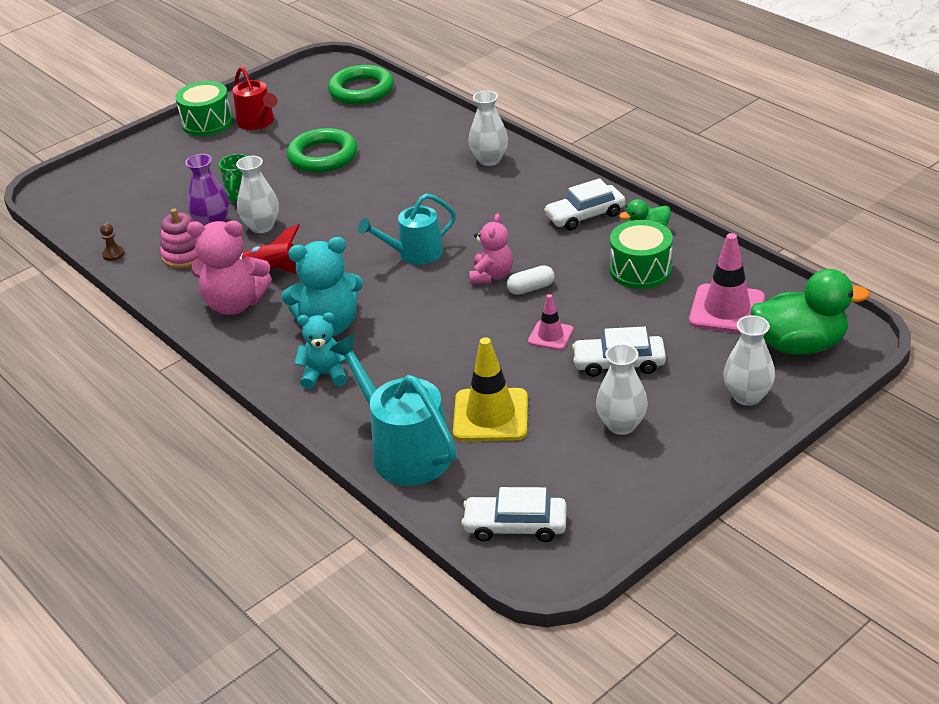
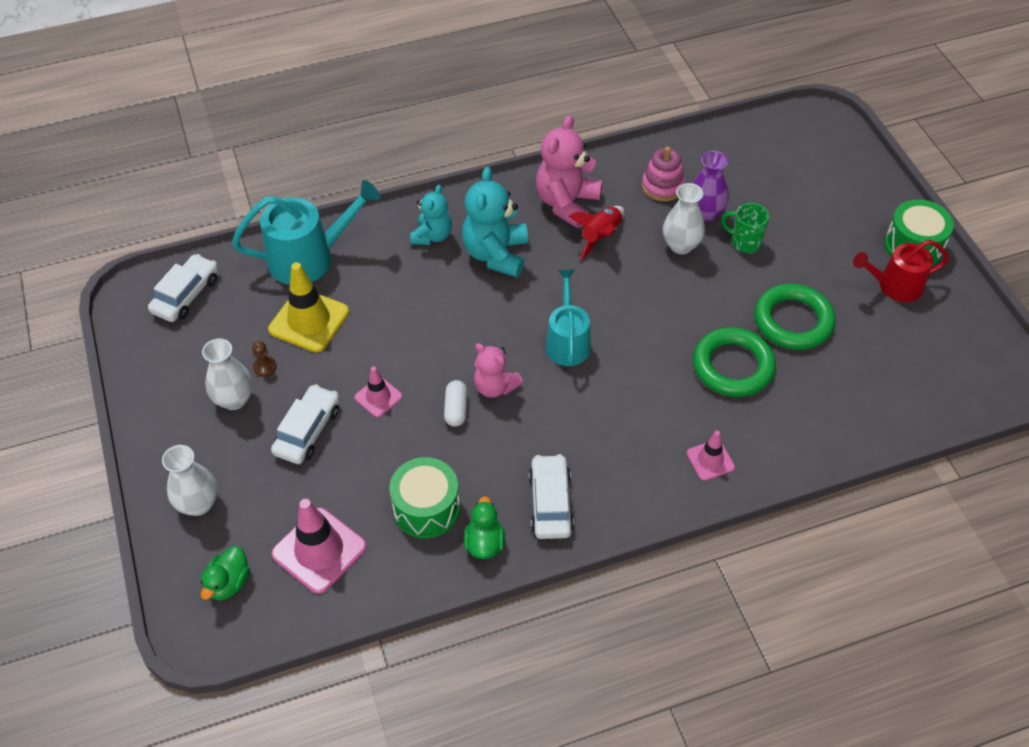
camera: 110 degrees right, 15 degrees up
brown pawn [100,223,125,261] -> brown pawn moved to [252,341,277,377]
green ring [328,65,394,105] -> green ring moved to [693,327,776,397]
white vase [468,91,508,166] -> pink traffic cone [687,431,735,481]
green duck [751,269,870,355] -> green duck [200,546,250,601], size x0.54

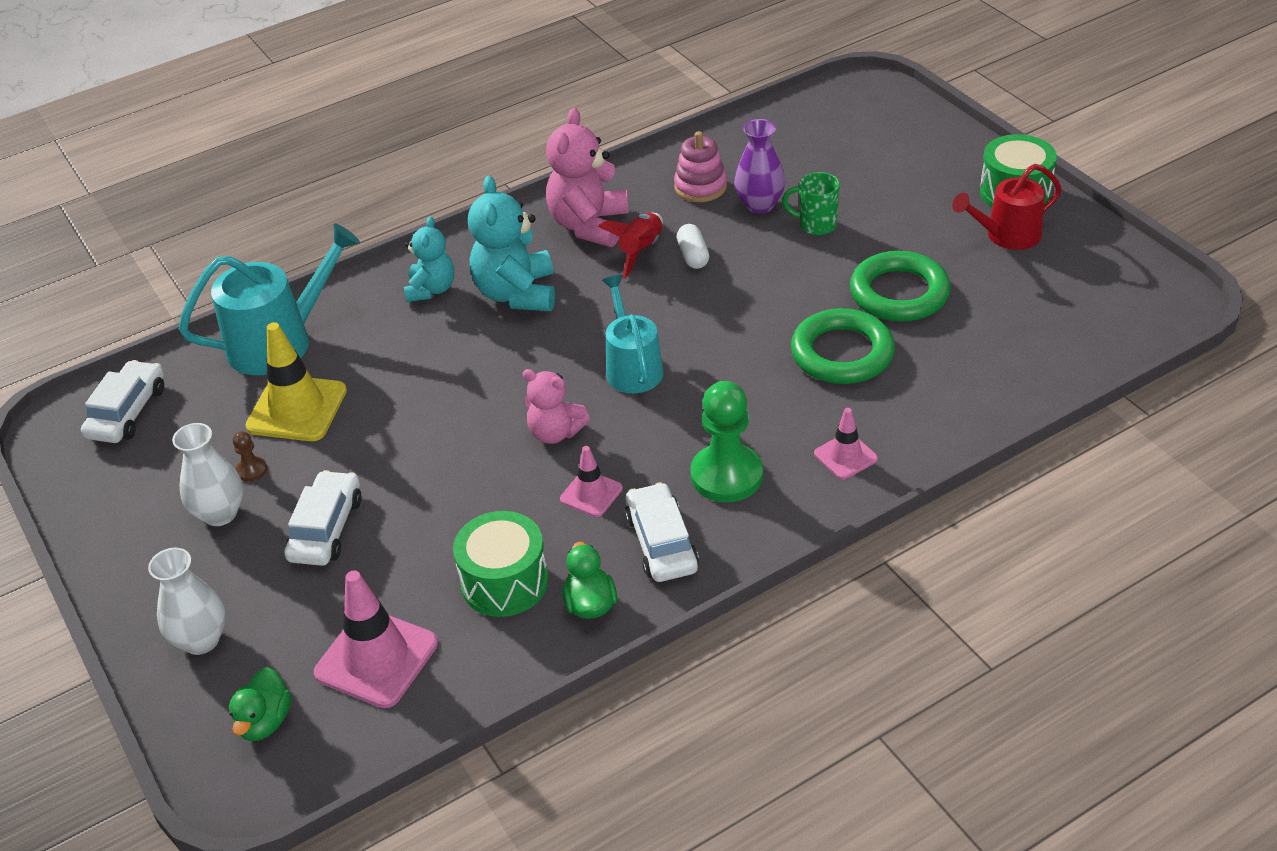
camera: 10 degrees left, 10 degrees down
pink traffic cone [354,367,403,417] -> pink traffic cone moved to [560,446,623,517]
white capsule [444,380,467,427] -> white capsule moved to [677,224,709,269]
white vase [663,183,705,254] -> none
none -> green pawn [690,381,763,502]

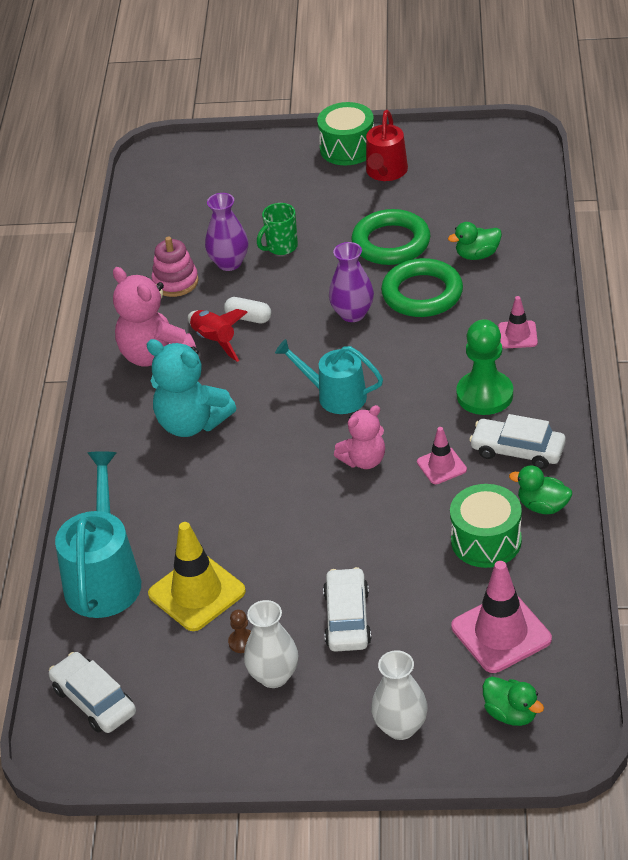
camera: 55 degrees left, 0 degrees up
white car [284,470,362,566] -> white car turned 45 degrees clockwise [323,567,371,652]
turquoise teddy bear [404,216,454,302] -> none
none -> purple vase [329,242,374,322]
none -> green duck [448,222,502,260]

